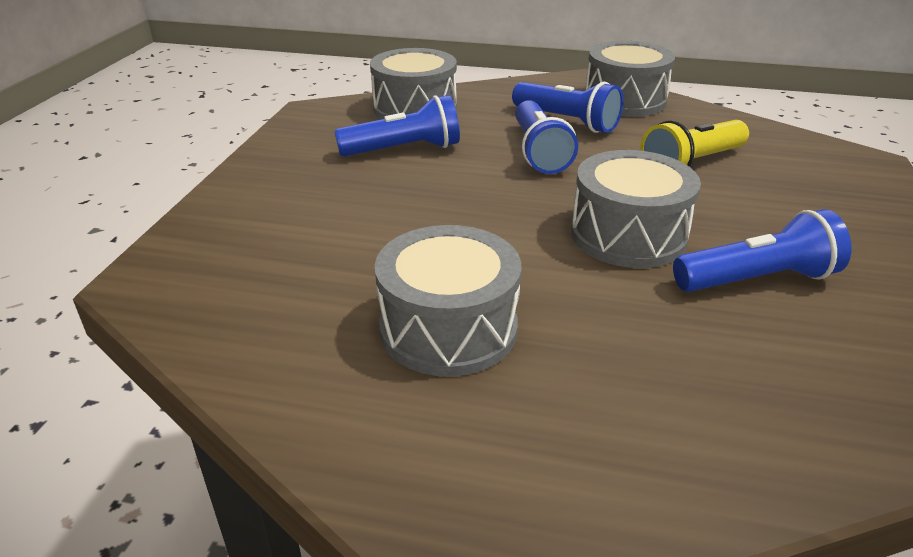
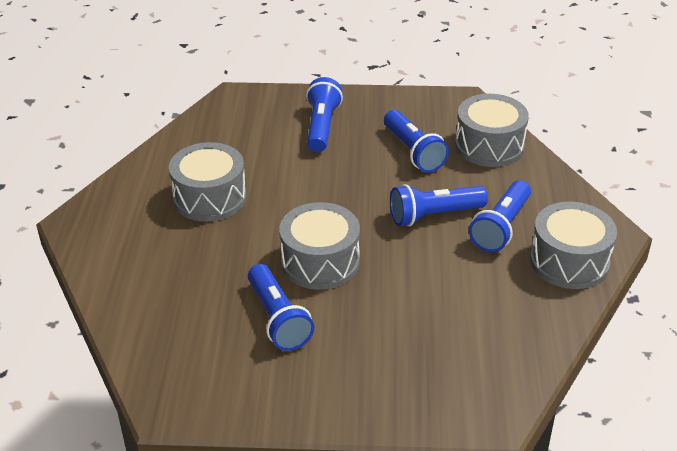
camera: 80 degrees right, 5 degrees up
yellow flashlight [640,120,749,167] -> none
none -> blue flashlight [306,77,343,152]

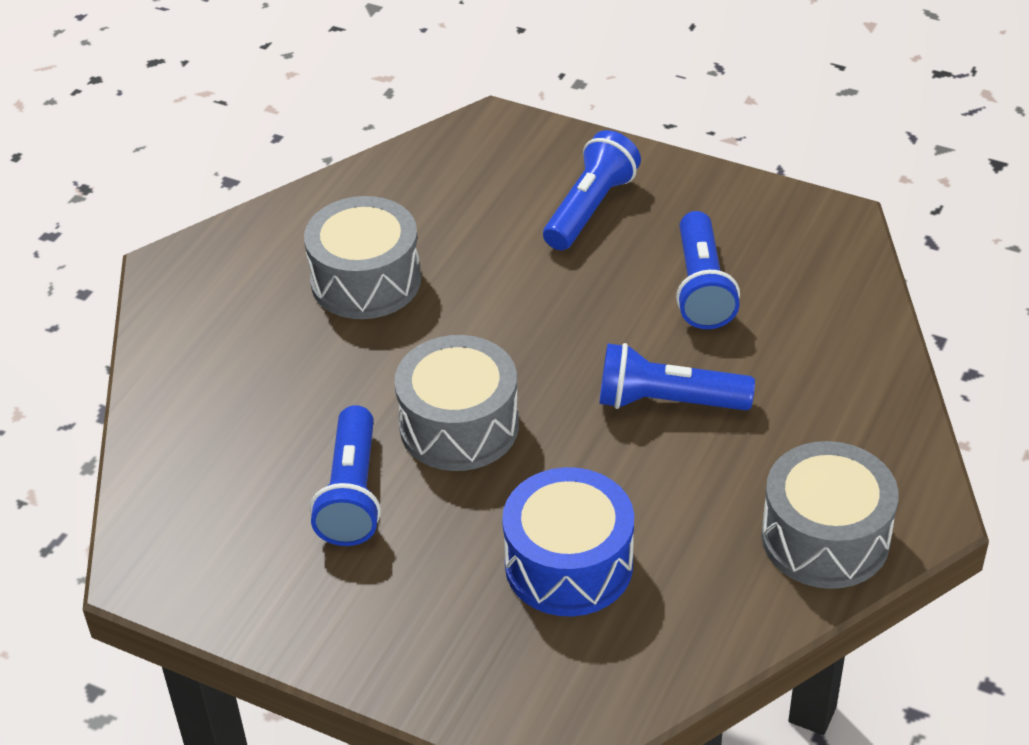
camera: 25 degrees right, 5 degrees up
grey drum [455,94,529,167] -> none
blue flashlight [469,180,531,252] -> none
none -> blue drum [502,467,634,616]

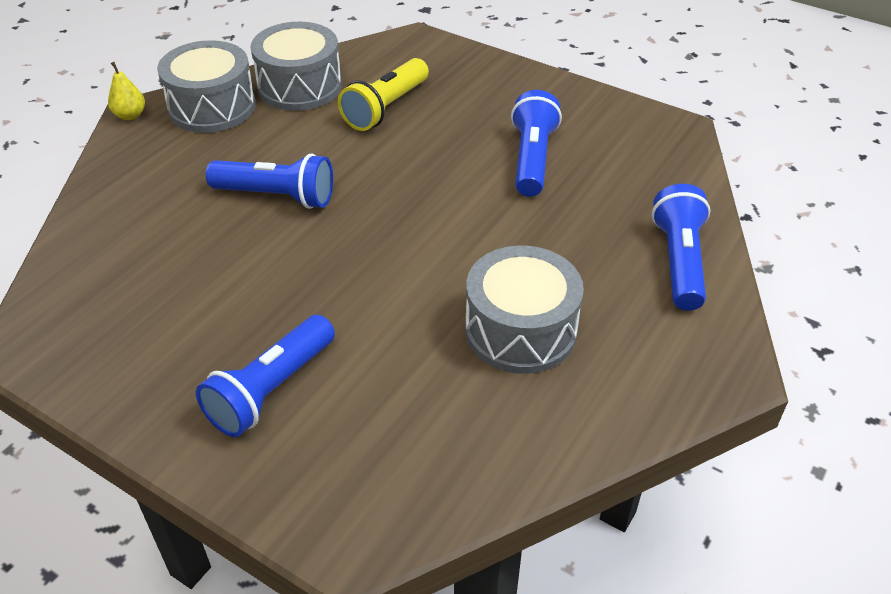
camera: 175 degrees left, 0 degrees up
grey drum [394,335,519,471] -> grey drum moved to [250,22,342,111]
blue drum [502,467,634,616] -> yellow flashlight [338,58,429,131]
blue flashlight [676,211,740,329] -> blue flashlight moved to [652,184,711,311]
none -> yellow pear [108,62,145,120]

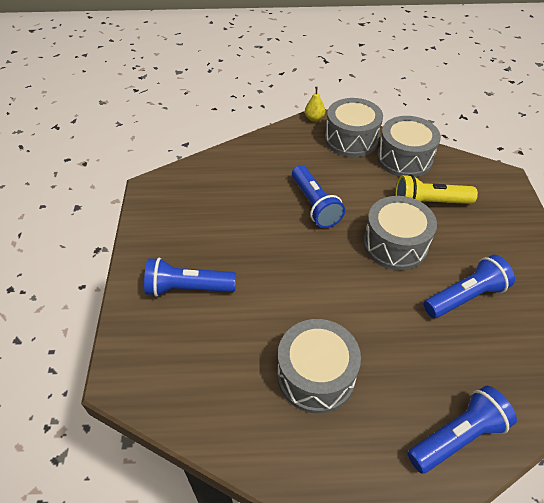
camera: 55 degrees right, 5 degrees up
none -> grey drum [363,196,437,270]

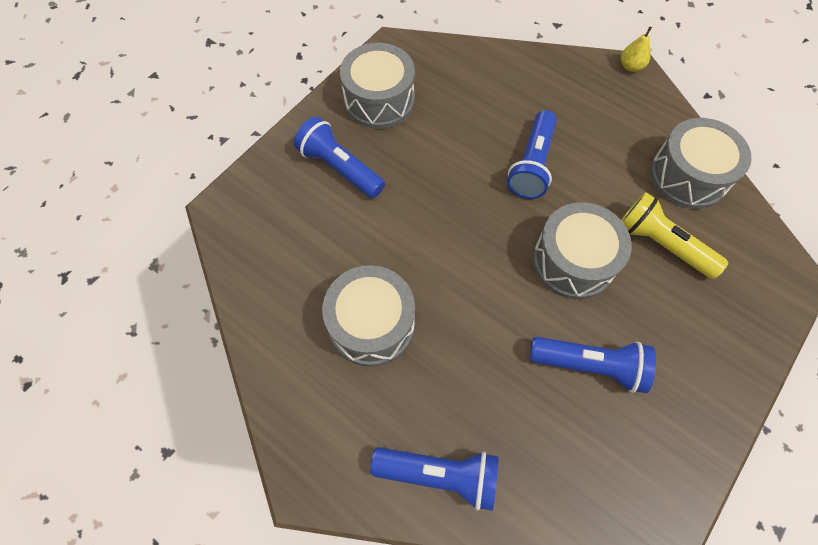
camera: 40 degrees right, 15 degrees up
grey drum [325,98,383,157] -> grey drum moved to [340,43,415,129]

